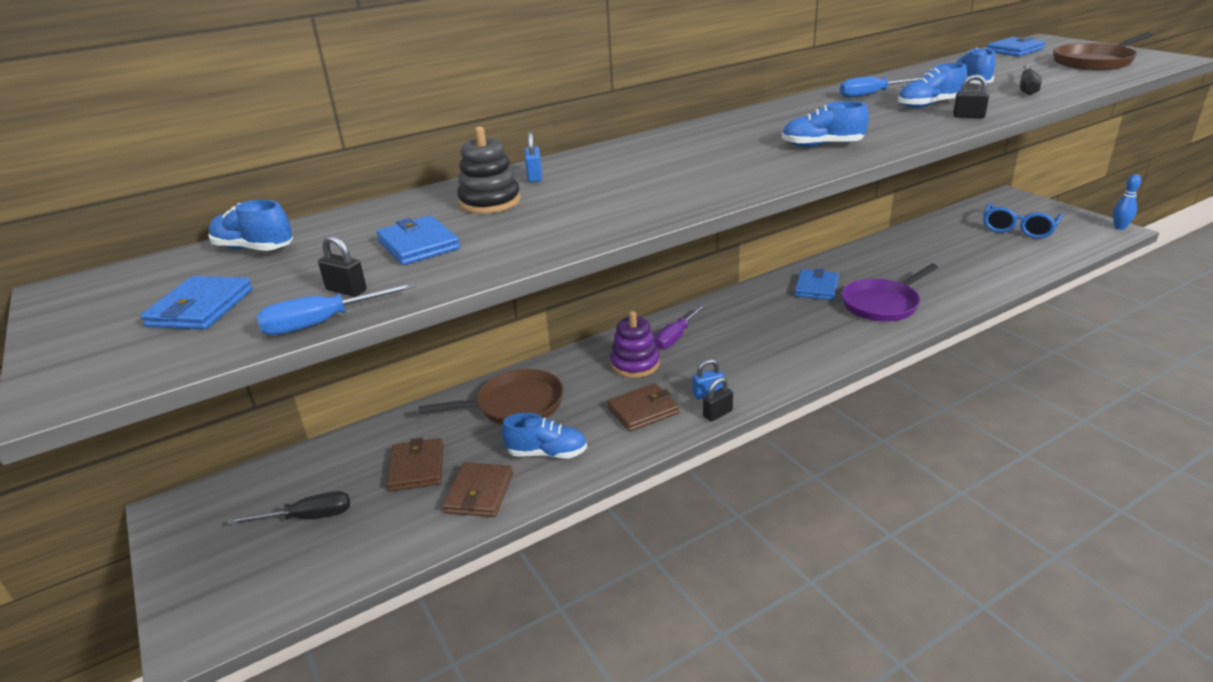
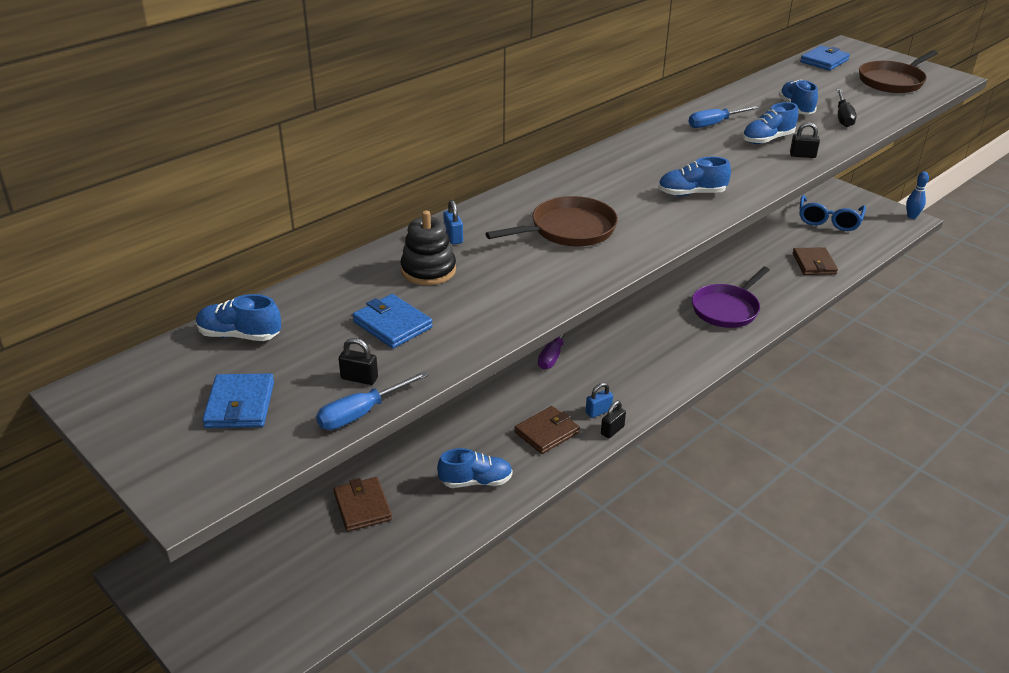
camera: 15 degrees left, 5 degrees up
black screwdriver [227,491,350,525] -> none
brown pan [419,369,564,425] -> brown pan moved to [485,196,618,246]
brown wallet [442,462,513,517] -> brown wallet moved to [793,247,838,275]
purple stacking toy [610,311,660,378] -> none
blue wallet [794,269,839,300] -> none

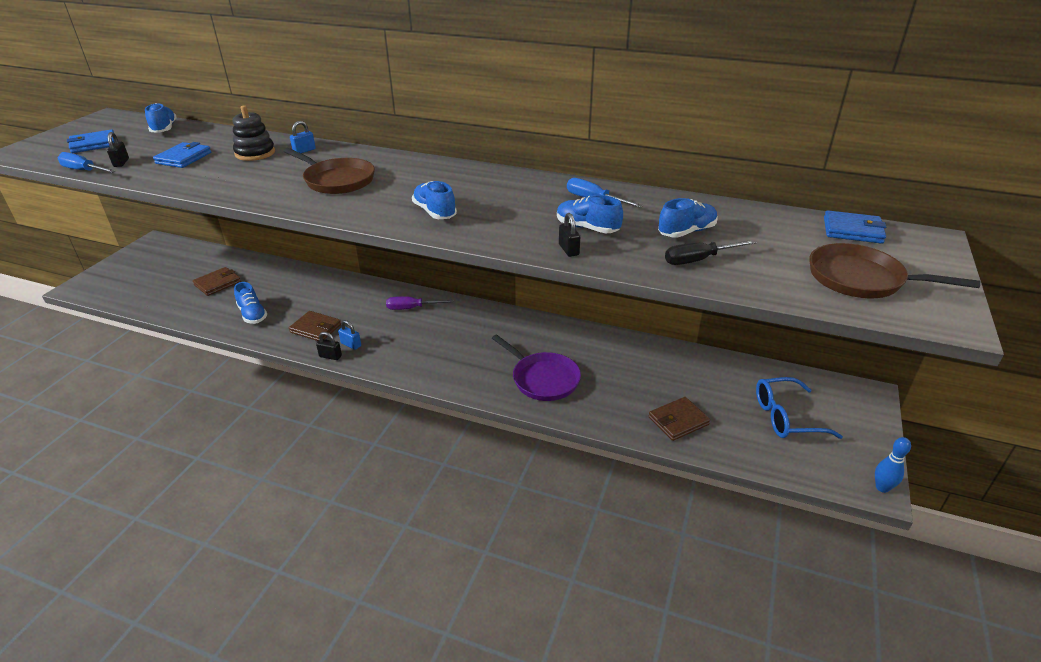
camera: 65 degrees right, 0 degrees up
purple pan [692,267,770,328] -> purple pan turned 150 degrees counterclockwise [492,335,581,401]

